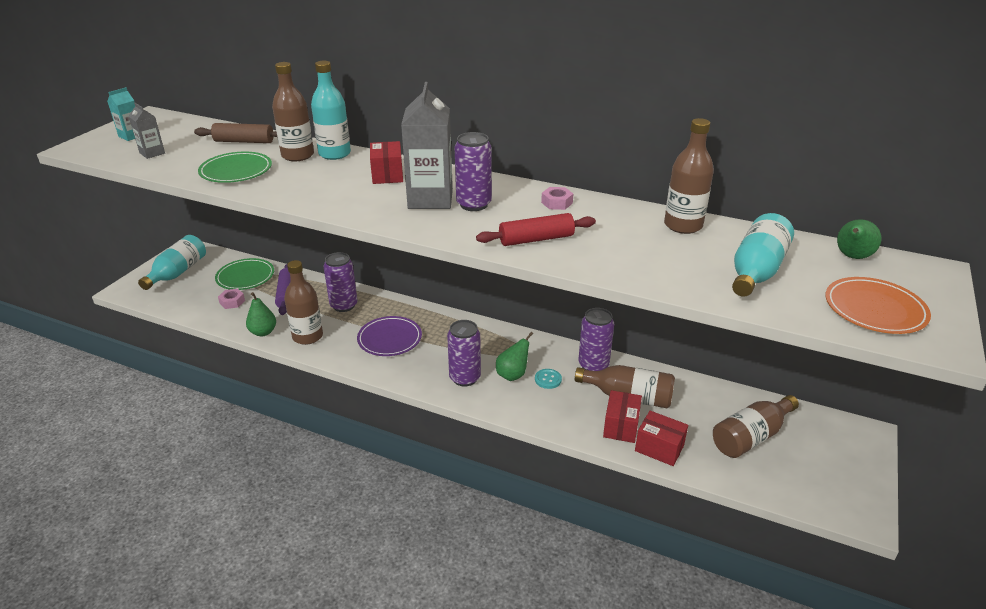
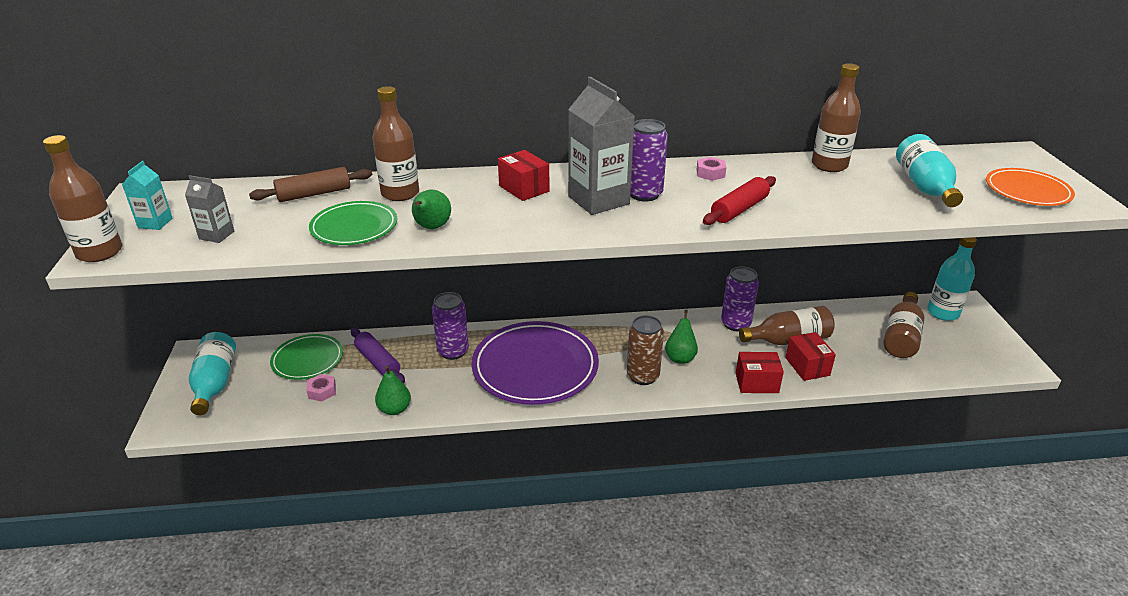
camera: 30 degrees left, 0 degrees up
brown bottle [284,260,323,345] -> brown bottle moved to [43,135,122,262]
turquoise bottle [311,61,351,160] -> turquoise bottle moved to [927,237,977,321]
purple plate [357,316,422,356] -> purple plate [471,321,599,405], size x1.78
purple can [447,320,481,387] -> brown can [627,315,664,385]
turquoise button [535,369,562,389] -> none
red box [635,411,688,466] -> red box moved to [736,352,784,393]
green pear [837,219,882,259] -> green pear moved to [412,190,451,229]

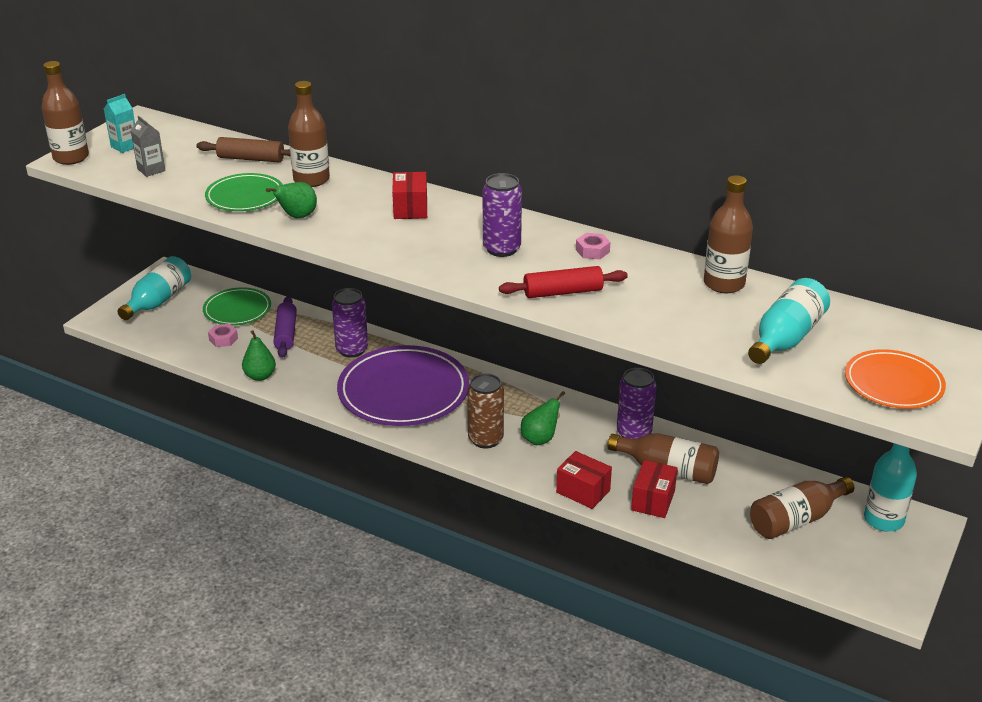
camera: 35 degrees right, 0 degrees up
grey carton [568,77,635,215] -> none

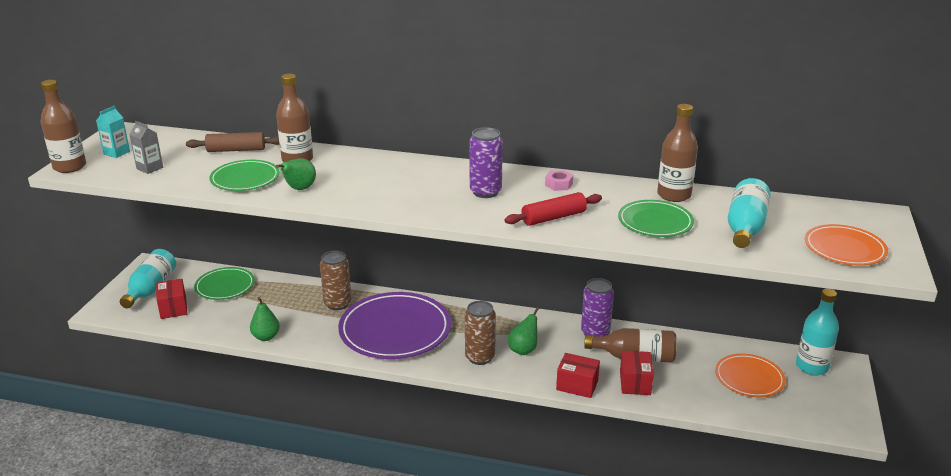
camera: 15 degrees left, 5 degrees down
pink nut [208,324,238,347] -> none
purple rolling pin [273,296,297,358] -> none
purple can [332,288,368,358] -> brown can [320,251,352,310]
red box [392,172,427,219] -> red box moved to [156,279,187,319]
brown bottle [750,477,854,539] -> orange plate [715,354,786,397]
none -> green plate [618,200,694,237]

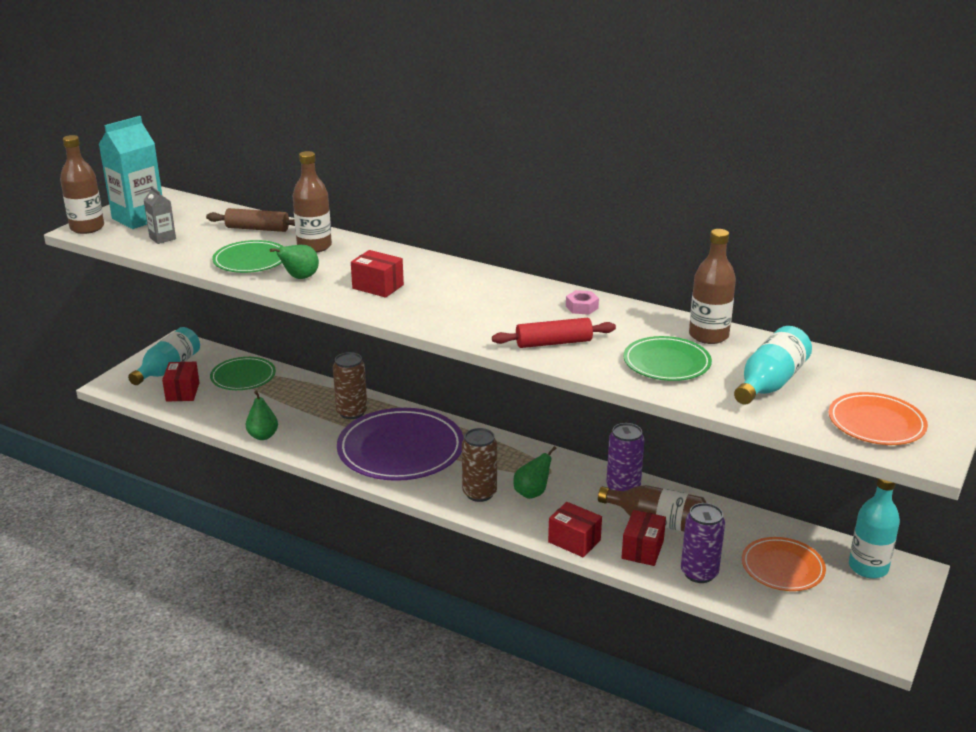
camera: 15 degrees right, 0 degrees up
turquoise carton [96,106,130,158] -> turquoise carton [99,116,162,229], size x2.00
purple can [469,127,503,198] -> purple can moved to [681,503,725,583]
none -> red box [351,250,404,298]

